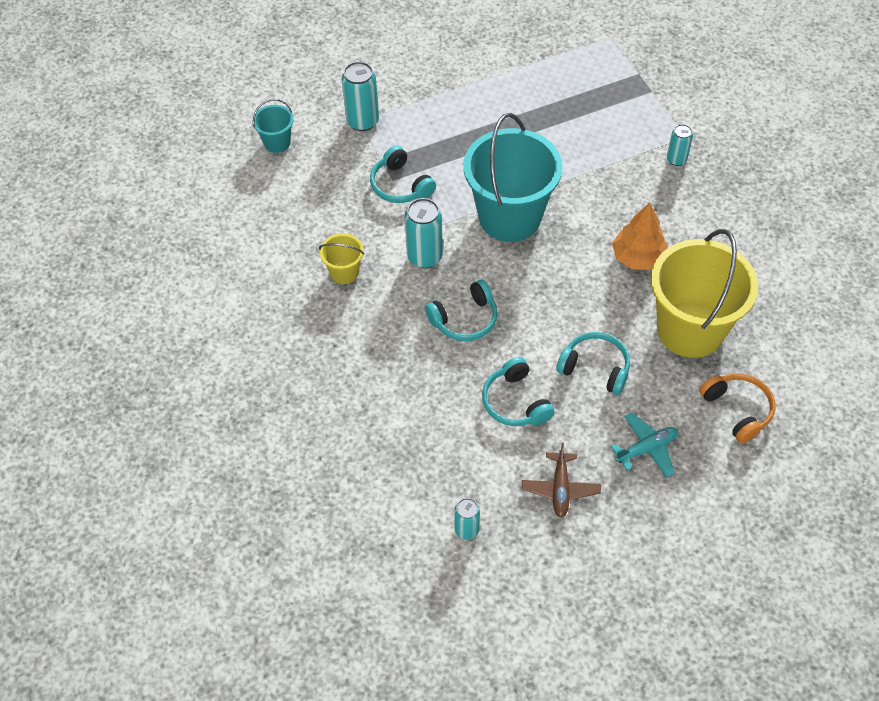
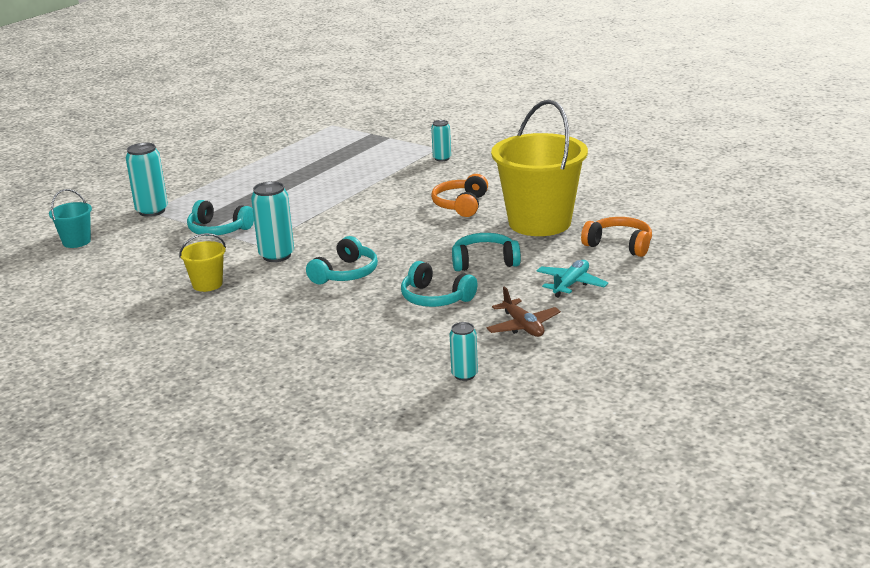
camera: 30 degrees left, 30 degrees down
turquoise bucket [463,113,563,242] -> none
orange tree [612,203,668,270] -> orange headphones [431,174,488,217]

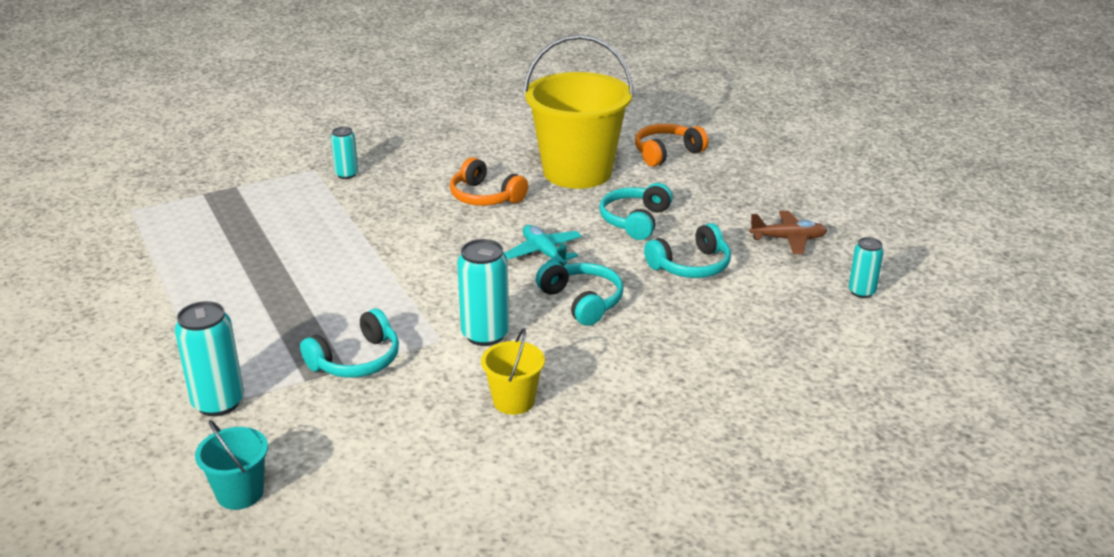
camera: 65 degrees left, 5 degrees up
turquoise plane [536,260,608,298] -> turquoise plane moved to [505,225,582,266]

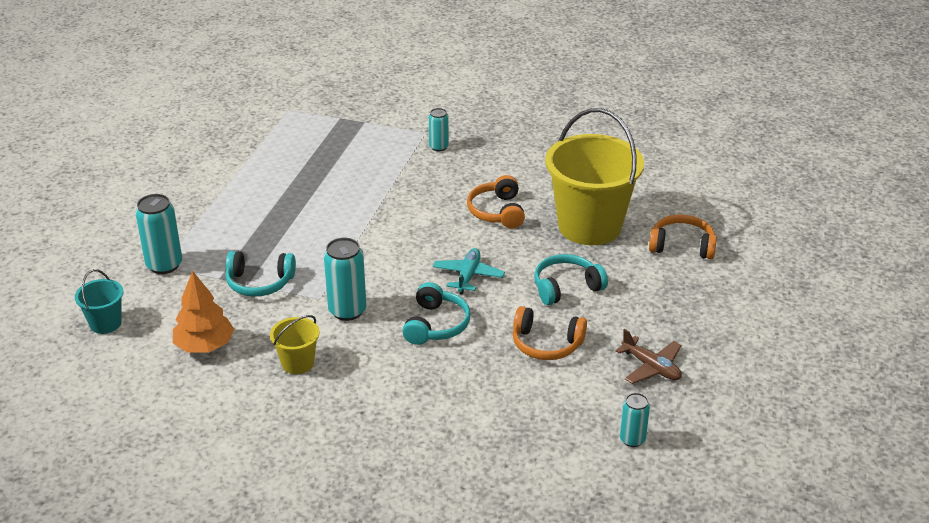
camera: 45 degrees right, 5 degrees up
turquoise headphones [644,223,731,278] -> orange headphones [513,306,587,360]
none -> orange tree [173,271,234,353]

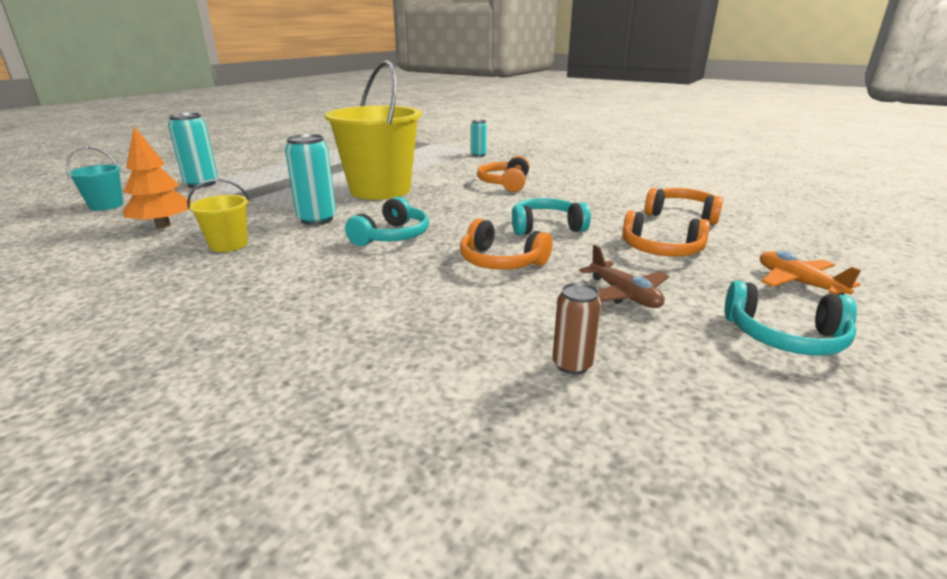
camera: 15 degrees right, 10 degrees down
turquoise headphones [226,251,296,297] -> turquoise headphones moved to [725,281,857,356]
turquoise plane [433,248,505,294] -> none
yellow bucket [545,108,644,245] -> yellow bucket moved to [324,60,422,200]
turquoise can [620,393,650,447] -> brown can [553,283,601,375]
none -> orange headphones [622,210,710,256]
none -> orange plane [760,251,861,295]

